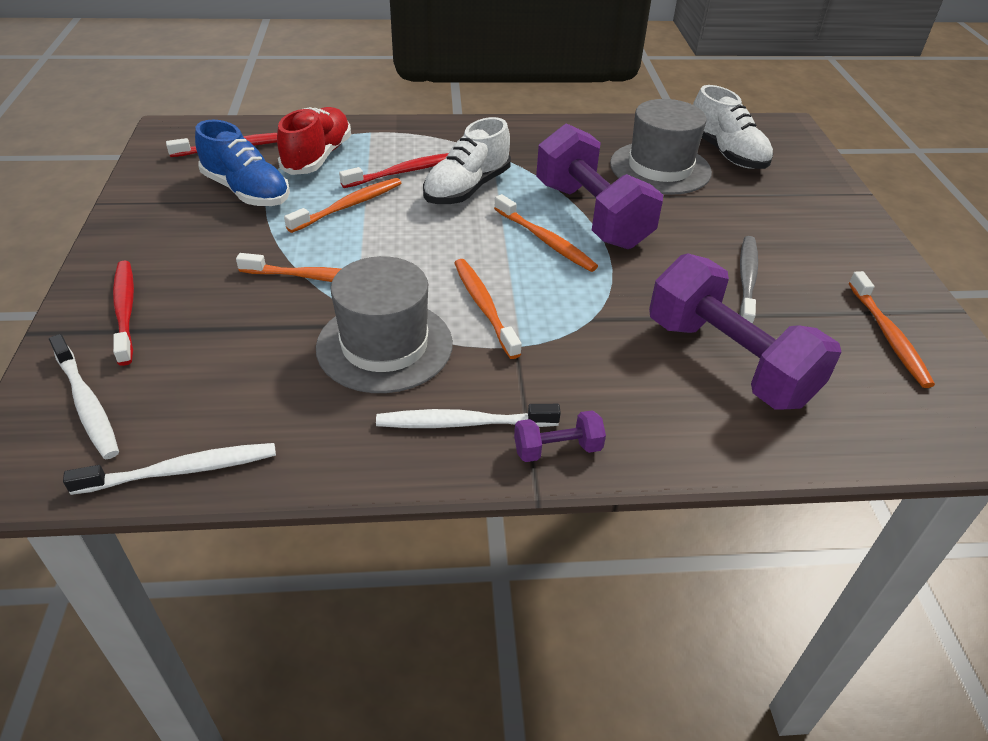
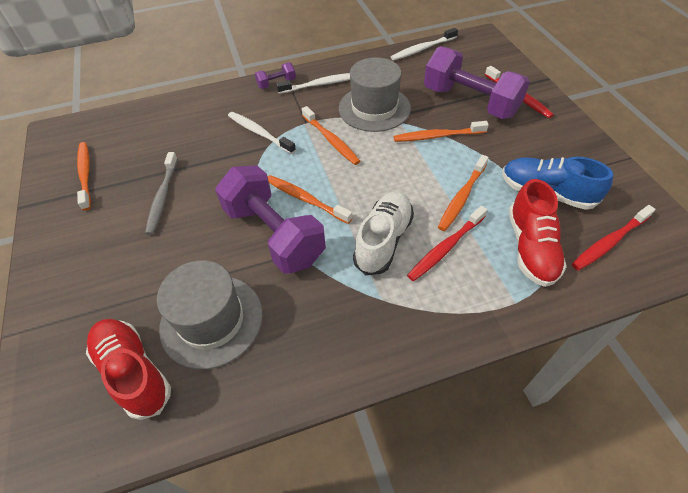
camera: 170 degrees right, 10 degrees up
white toothbrush [49,334,119,459] -> white toothbrush moved to [228,112,296,154]
purple dumbbell [649,254,842,409] -> purple dumbbell moved to [424,46,530,119]
white shoe [693,85,773,169] -> red shoe [86,319,171,420]

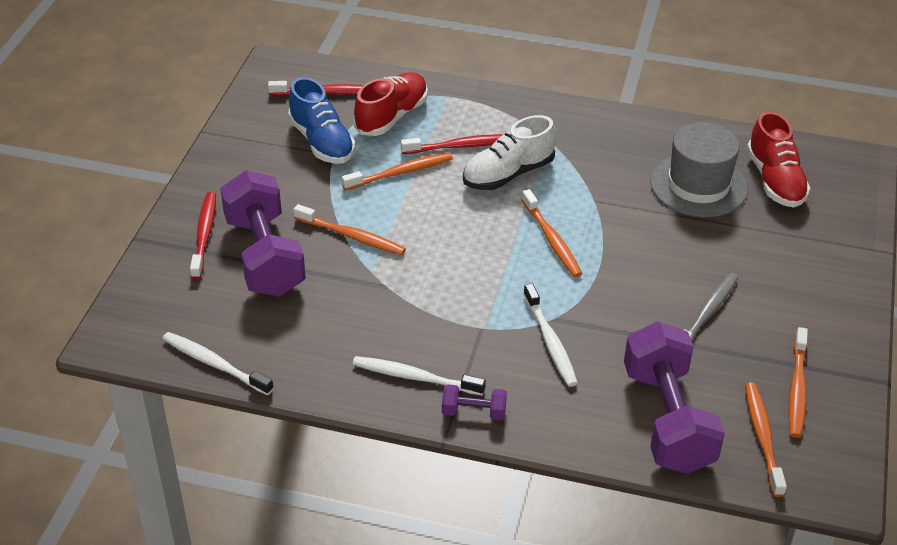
camera: 150 degrees left, 10 degrees down
purple dumbbell [215,165,326,274] -> purple dumbbell moved to [624,321,725,474]
orange toothbrush [302,106,360,165] -> orange toothbrush moved to [745,382,787,497]
grey hat [339,57,411,132] -> none
white toothbrush [391,28,458,61] -> white toothbrush turned 150 degrees counterclockwise [162,332,274,395]

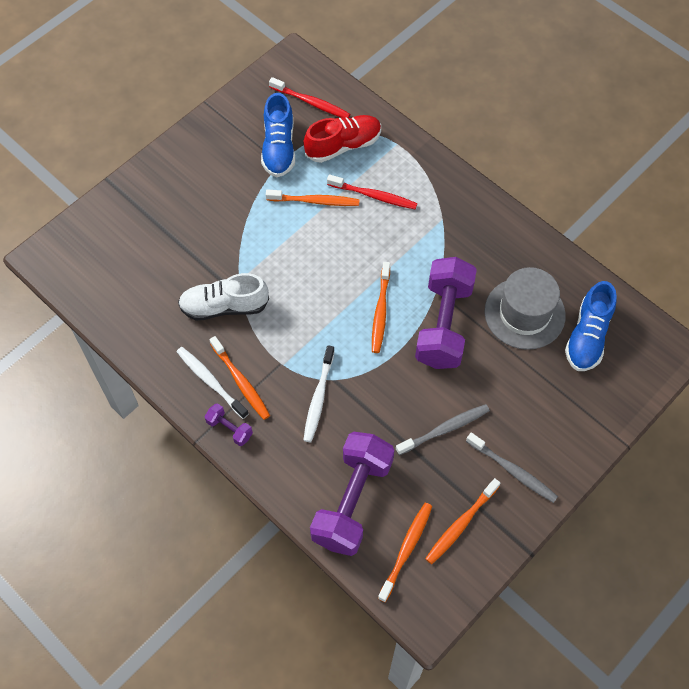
camera: 30 degrees right, 20 degrees up
white toothbrush [162,332,274,395] -> none
red toothbrush [190,192,216,279] -> none
purple dumbbell [220,170,306,297] -> purple dumbbell moved to [415,257,477,369]
orange toothbrush [293,204,406,255] -> orange toothbrush moved to [209,336,270,420]
white shoe [463,115,556,190] -> white shoe moved to [178,273,269,320]
red shoe [747,111,810,208] -> blue shoe [565,281,617,371]
none -> grey toothbrush [466,433,558,503]

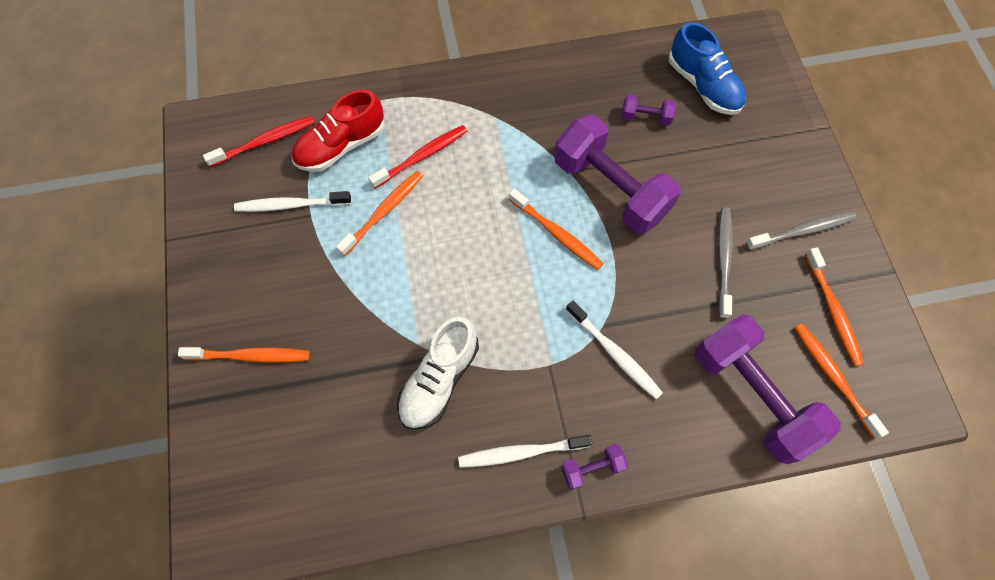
camera: 55 degrees left, 5 degrees up
orange toothbrush [209,336,270,420] -> orange toothbrush moved to [178,347,310,363]
blue shoe [261,93,295,177] -> white toothbrush [234,191,351,212]
red shoe [303,115,381,163] -> red shoe turned 135 degrees counterclockwise [292,89,385,172]
grey hat [484,267,566,350] -> purple dumbbell [622,94,676,125]

